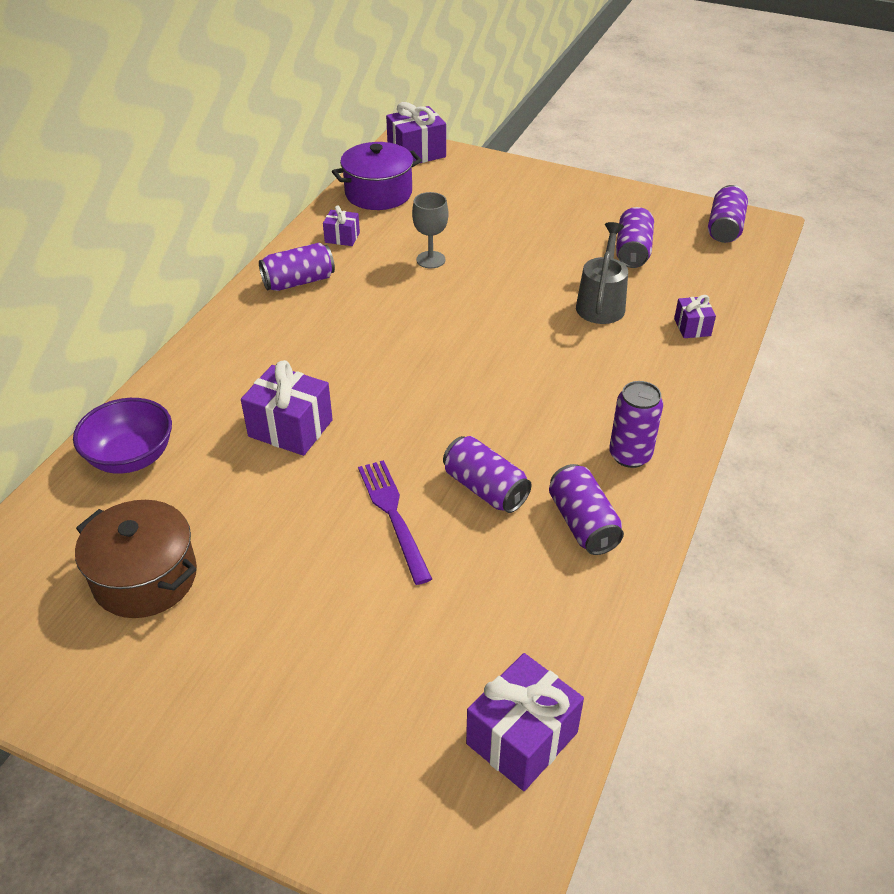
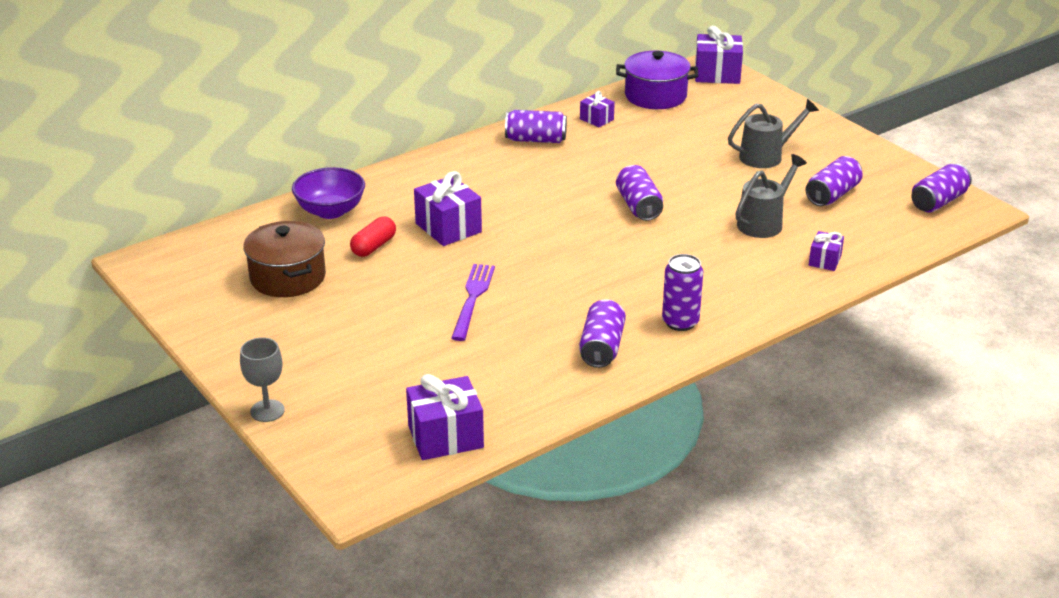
camera: 30 degrees right, 10 degrees down
grey goblet [412,192,449,268] -> grey goblet moved to [240,337,285,422]
purple can [443,436,531,513] -> purple can moved to [616,165,663,221]
none -> red capsule [350,217,396,257]
none -> grey watering can [728,99,819,168]

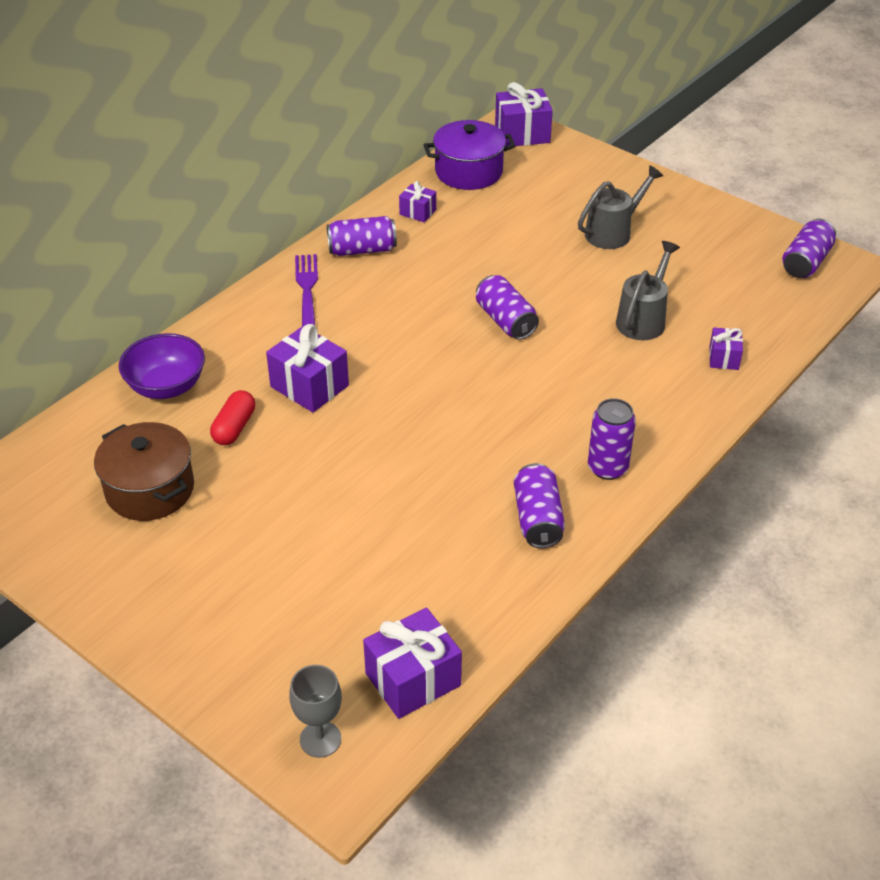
camera: 15 degrees left, 10 degrees up
grey goblet [240,337,285,422] -> grey goblet moved to [289,665,342,758]
purple fork [451,264,495,341] -> purple fork moved to [295,254,318,326]
purple can [805,156,863,206] -> none

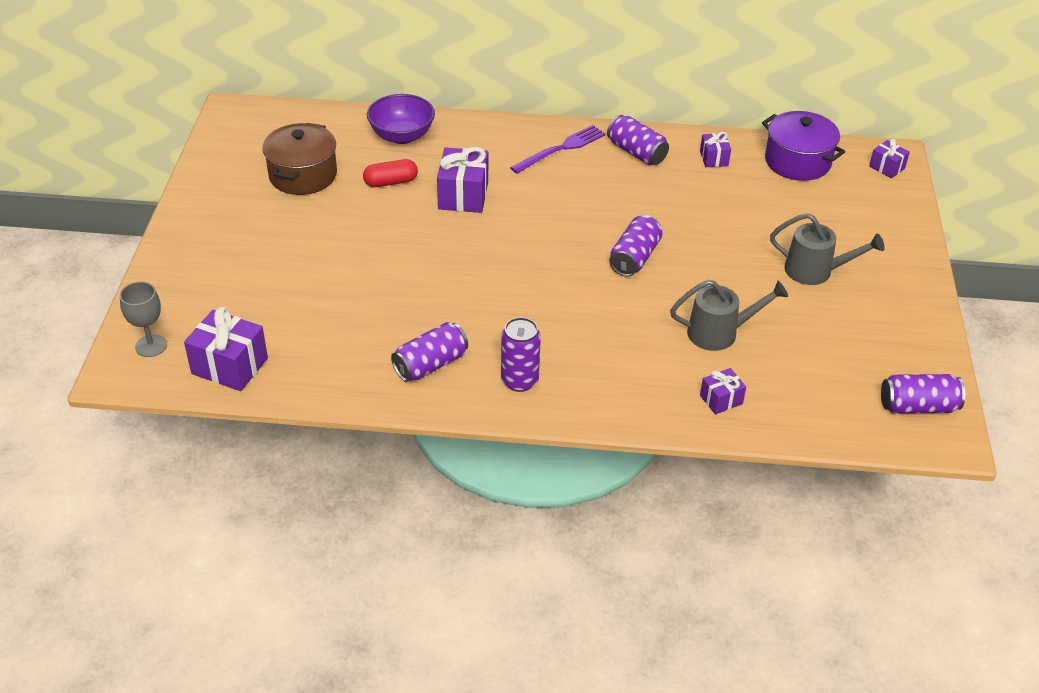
camera: 55 degrees right, 0 degrees up
purple gift [495,82,553,147] -> purple gift [869,139,910,178], size x0.56

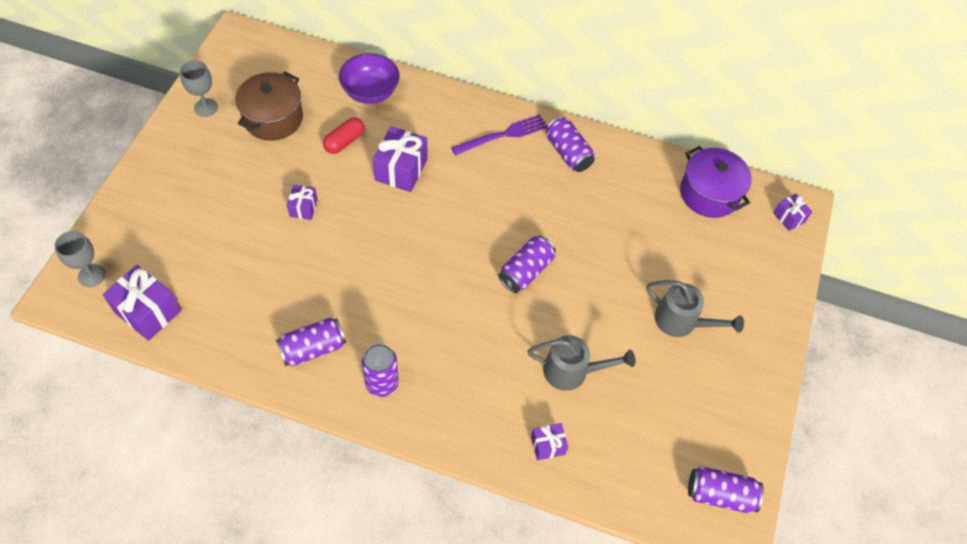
camera: 10 degrees right, 15 degrees up
red capsule [363,159,418,187] -> red capsule turned 45 degrees counterclockwise [323,117,364,154]
purple gift [700,132,731,167] -> purple gift moved to [287,185,318,220]
none -> grey goblet [180,60,218,117]

